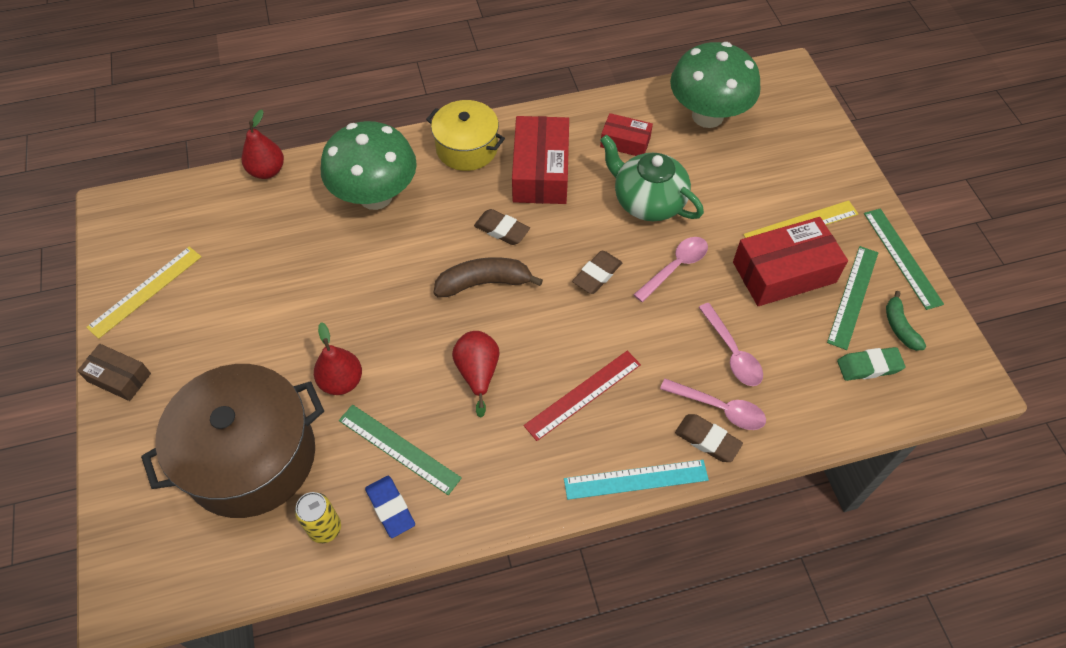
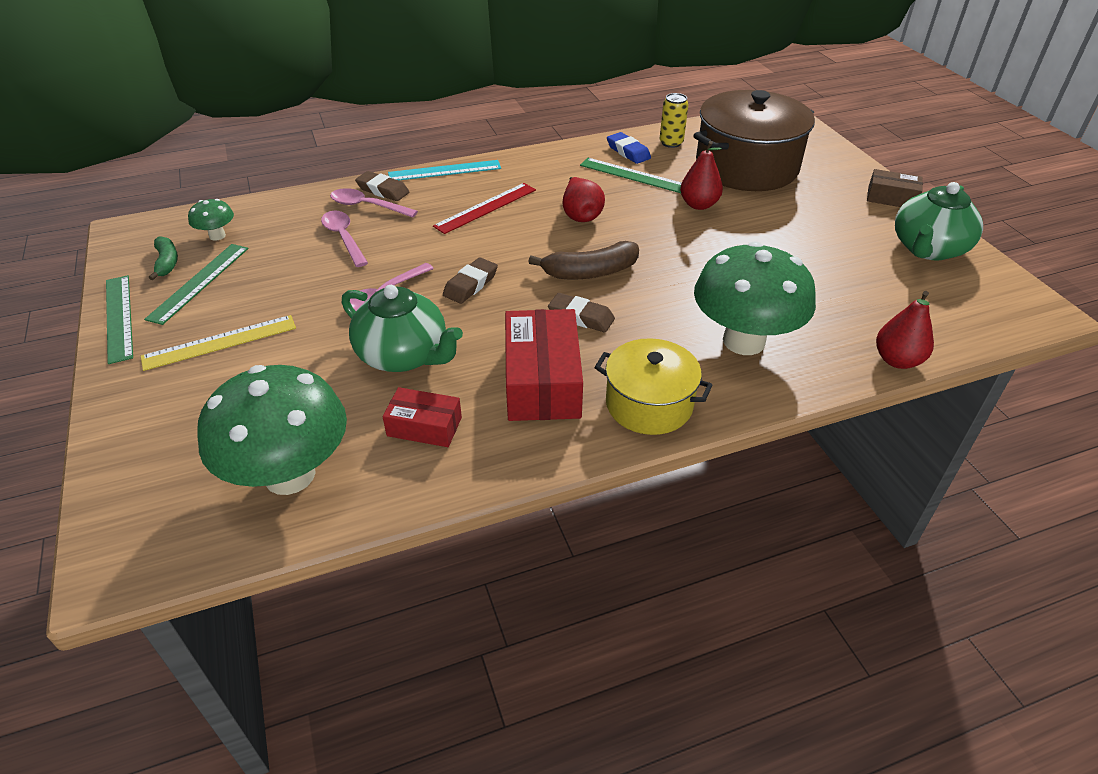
camera: 175 degrees right, 15 degrees down
yellow ruler [86,247,202,339] -> green teapot [895,182,983,261]
red box [733,217,848,306] -> none
green eraser [837,347,905,381] -> green mushroom [188,199,234,241]

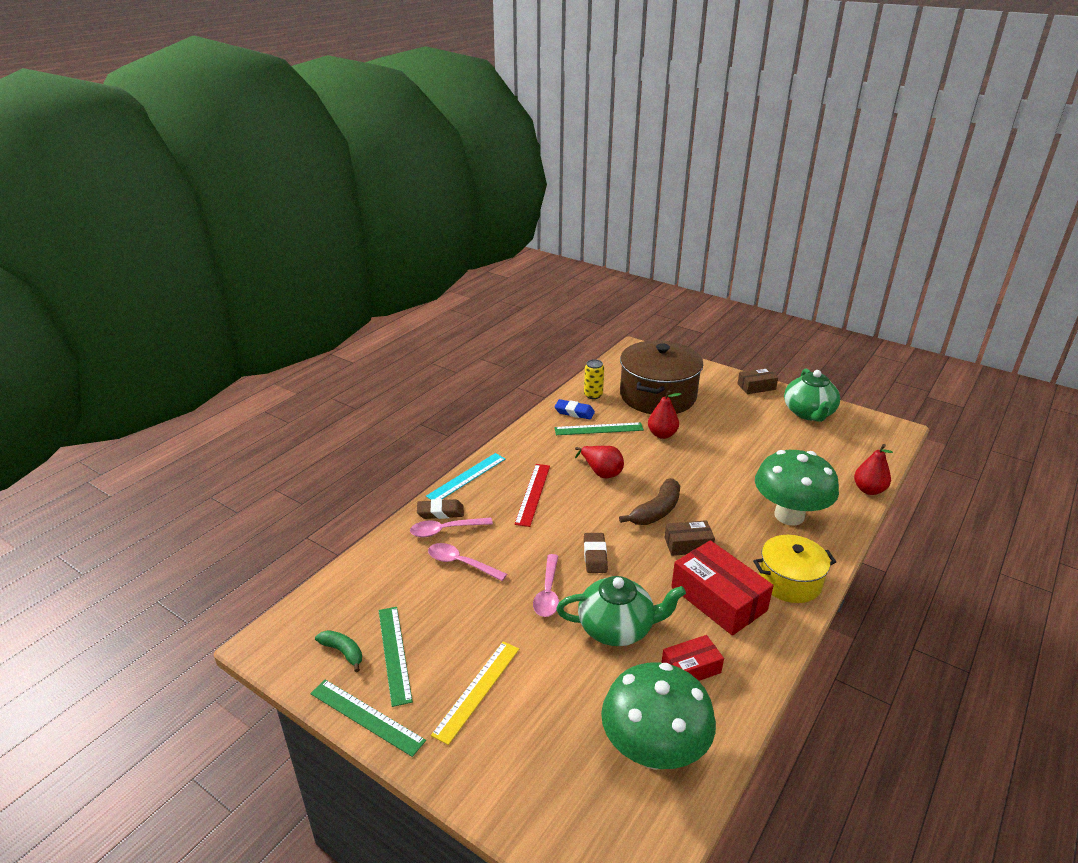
camera: 35 degrees left, 10 degrees down
green mushroom [188,199,234,241] -> none
brown eraser [548,293,615,332] -> brown box [665,520,715,556]

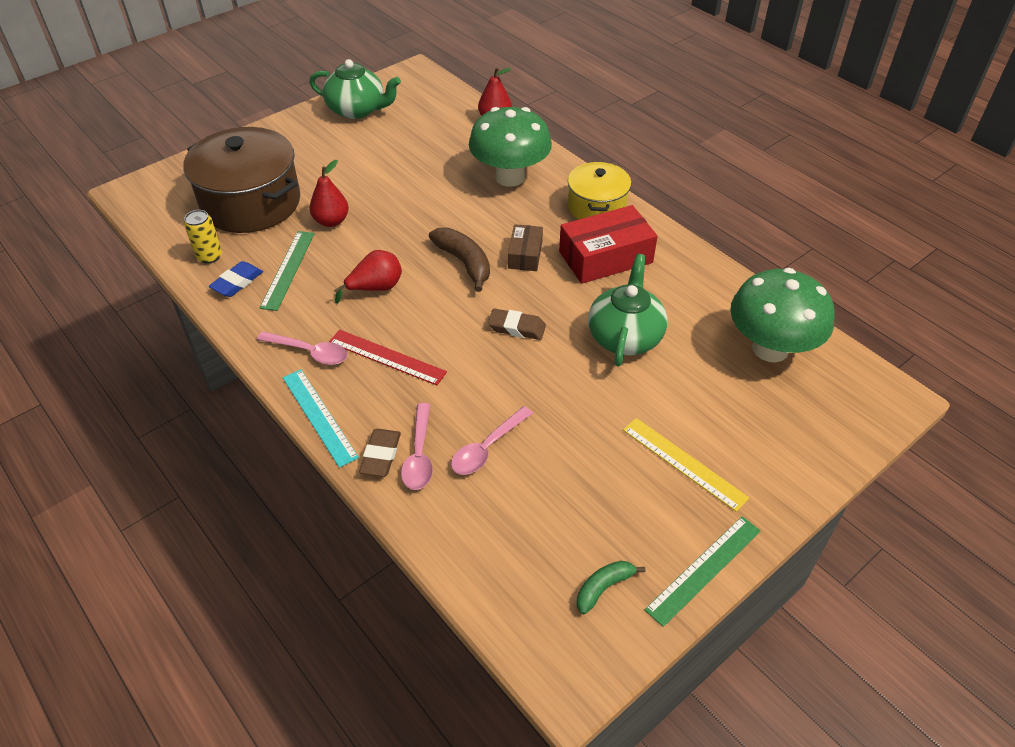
camera: 75 degrees left, 15 degrees up
green ruler [379,607,413,707] -> none
pink spoon [533,554,559,617] -> pink spoon moved to [257,331,348,365]
red box [661,635,724,681] -> none
brown box [738,368,778,394] -> none

